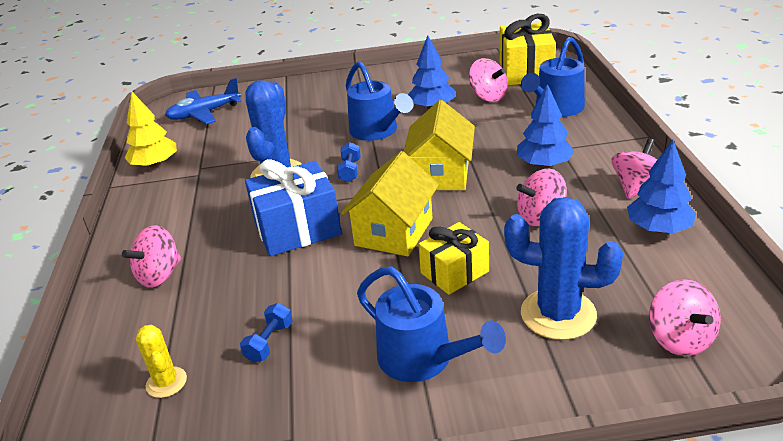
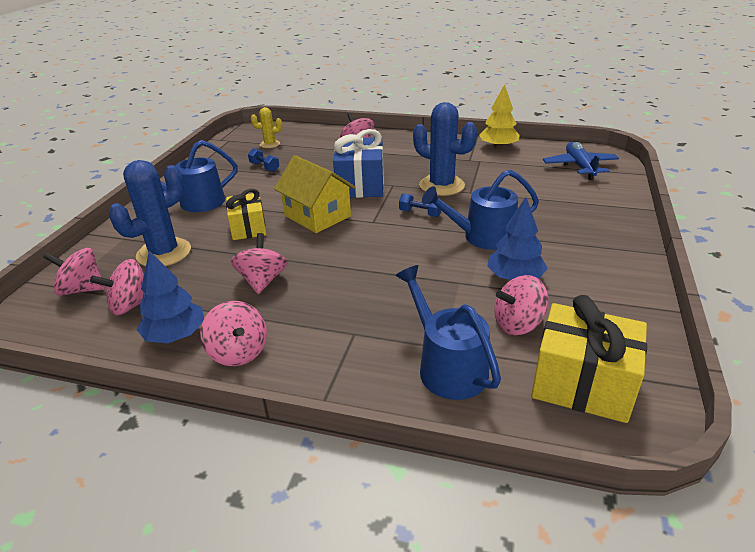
camera: 110 degrees right, 0 degrees up
yellow house [404,100,475,190] -> none
blue tree [517,83,574,168] -> none
none -> pink spinning top [90,259,145,315]

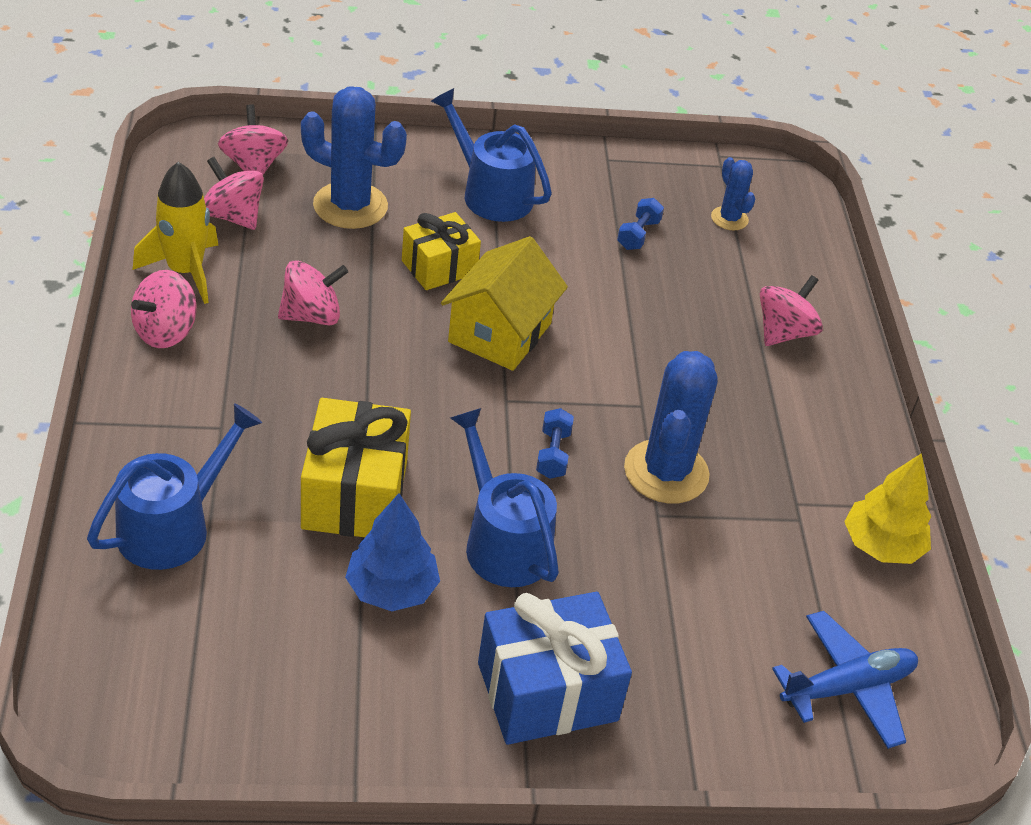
camera: 65 degrees right, 10 degrees up
blue tree [137,251,204,343] -> yellow rocket [133,162,218,304]
yellow cactus [251,107,282,148] -> blue cactus [711,157,755,230]
blue gift [333,129,384,198] -> blue gift moved to [478,592,632,745]
pink spinning top [494,275,549,335] -> none
yellow gift [531,295,647,423] -> yellow gift moved to [301,398,411,537]

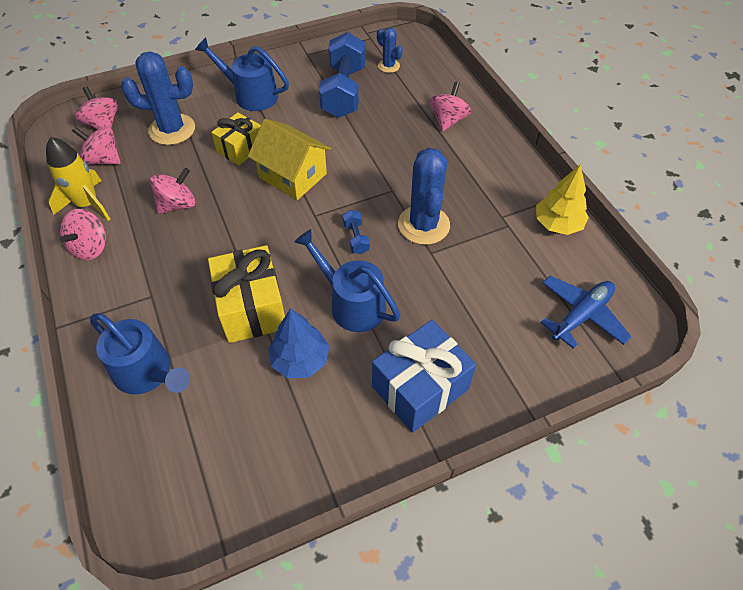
camera: 15 degrees left, 10 degrees up
blue watering can [87,403,262,570] -> blue watering can turned 105 degrees clockwise [90,313,190,394]
yellow house [441,236,568,371] -> yellow house turned 60 degrees counterclockwise [248,119,331,200]
blue dumbbell [617,198,664,250] -> blue dumbbell [319,32,366,118], size x2.38

